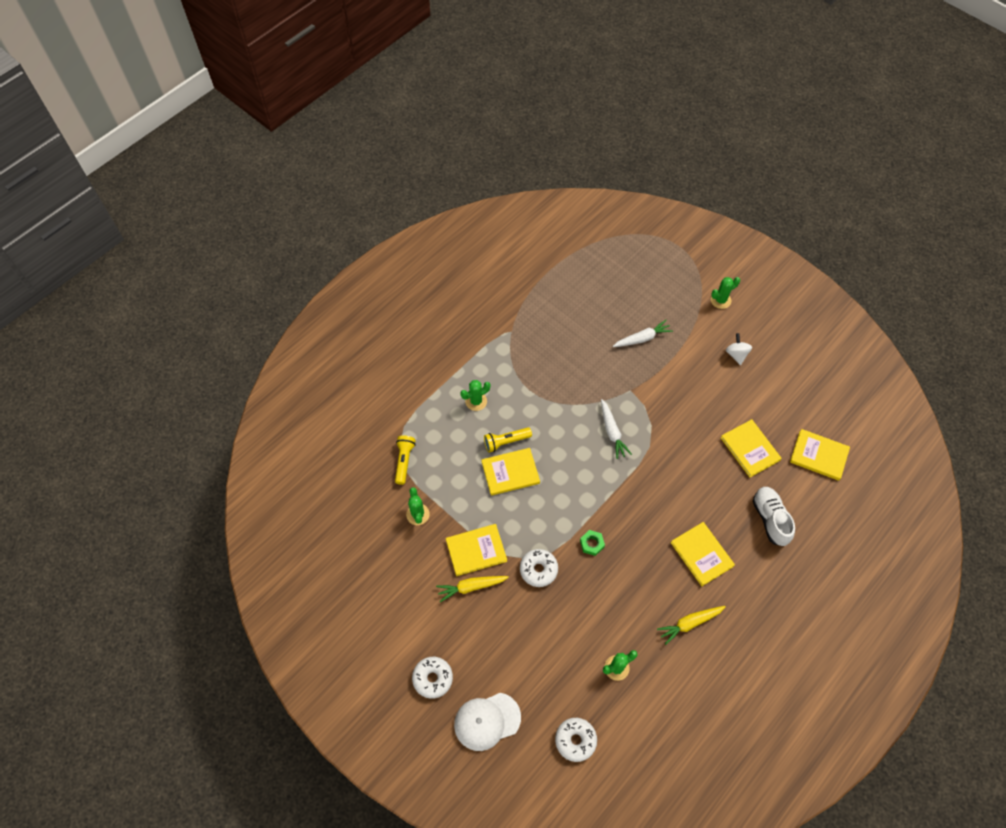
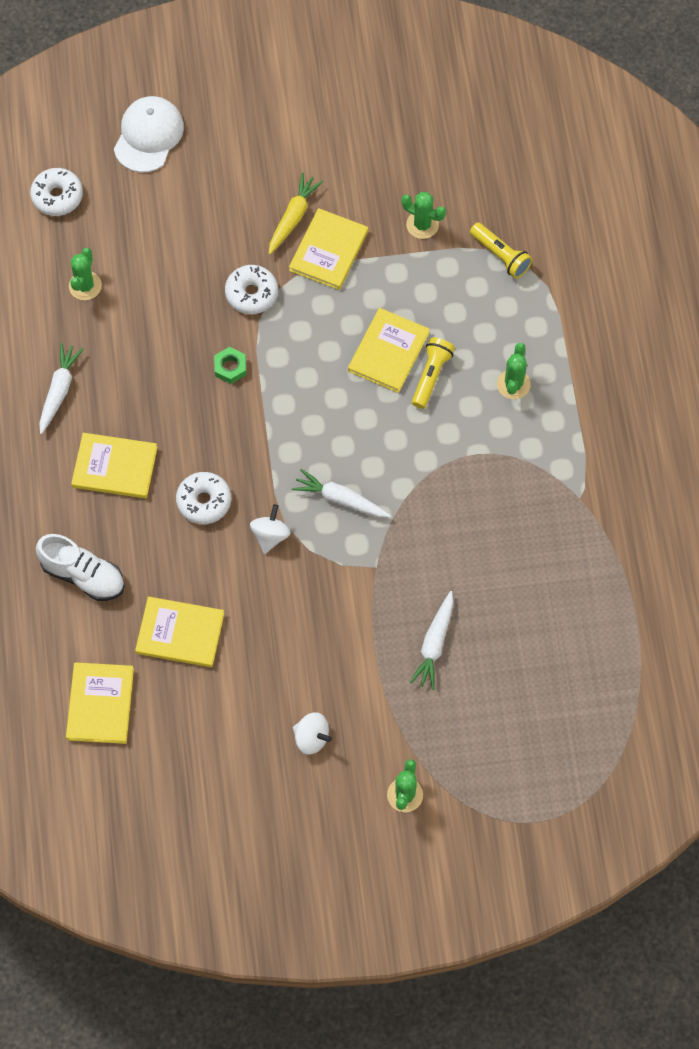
camera: 130 degrees right, 5 degrees up
white donut [412,657,453,699] -> white donut moved to [176,472,231,524]
yellow carrot [657,606,726,645] -> white carrot [39,343,84,434]
yellow book [790,429,850,481] -> yellow book turned 60 degrees counterclockwise [66,662,134,744]
none -> white spinning top [250,504,291,554]

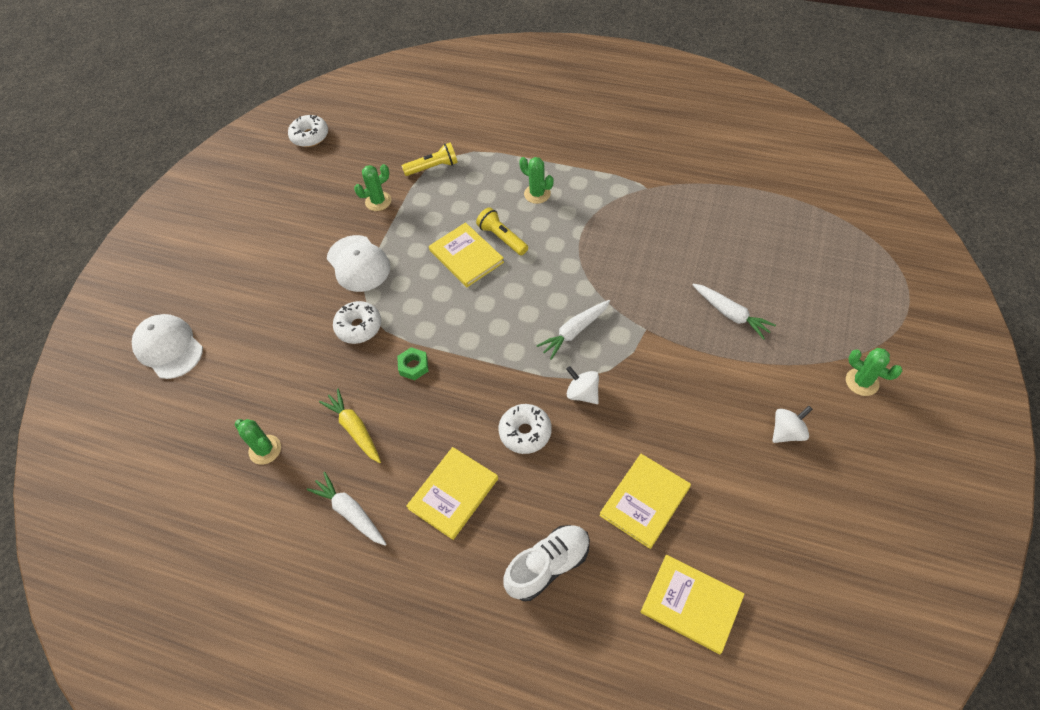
camera: 60 degrees left, 10 degrees down
white donut [30,168,83,216] -> white donut moved to [288,115,328,147]
yellow carrot [269,172,323,255] -> yellow carrot moved to [319,389,381,463]
yellow book [289,208,368,290] -> white cap [327,235,391,292]

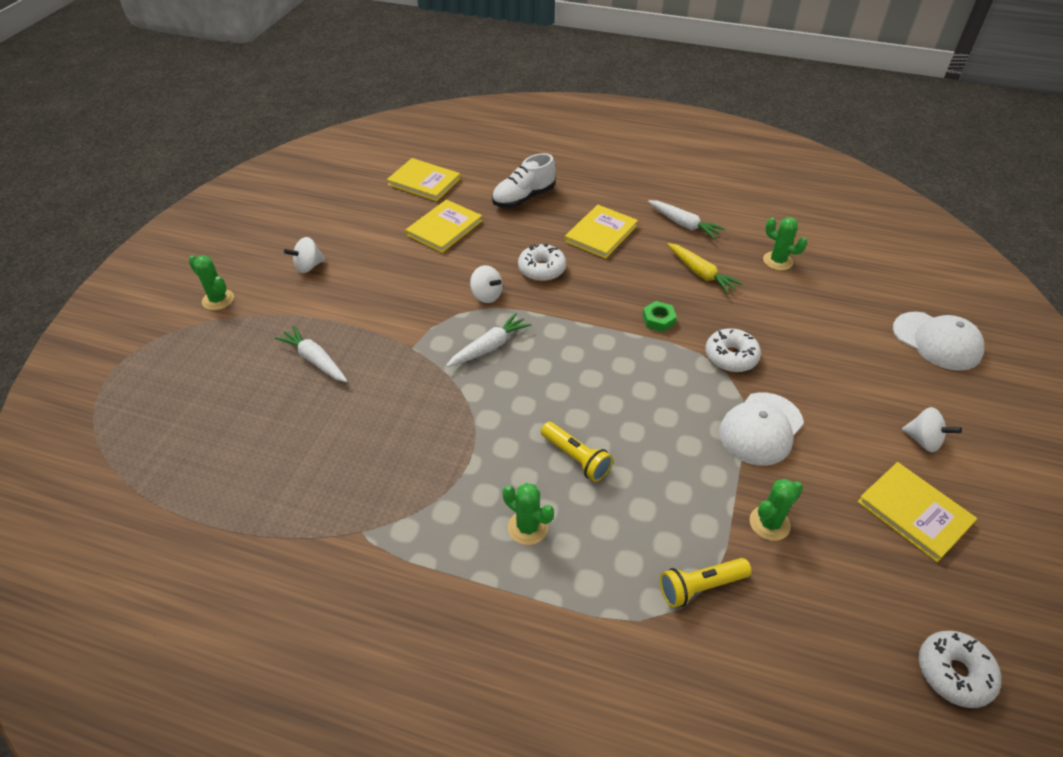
camera: 175 degrees right, 10 degrees down
white cap [327,235,391,292] -> white cap turned 105 degrees counterclockwise [719,392,804,466]
yellow book [429,222,504,287] -> yellow book moved to [858,462,977,562]
none -> white spinning top [902,407,962,452]

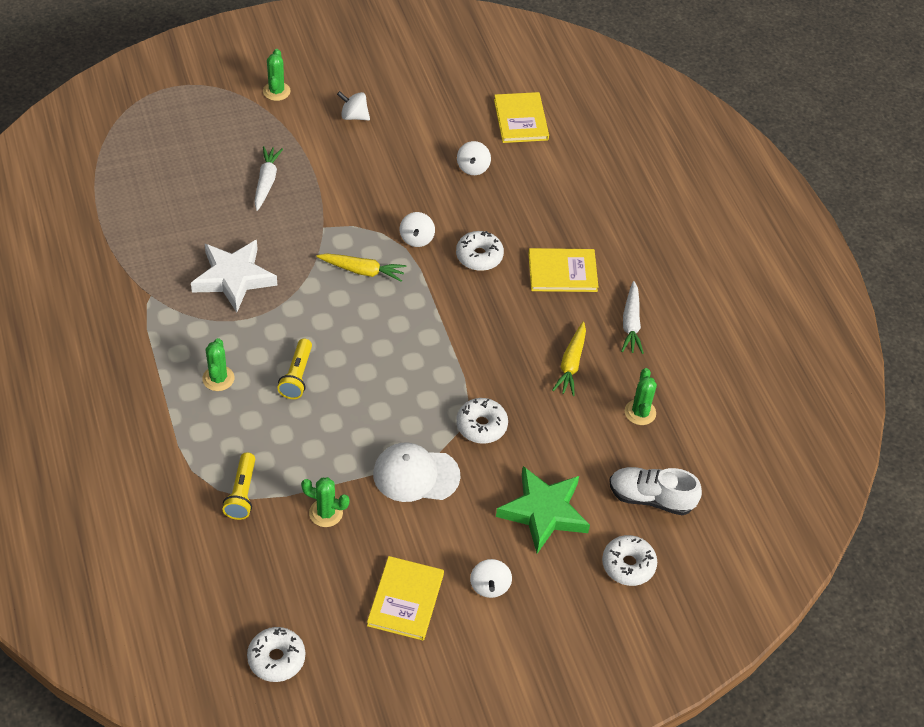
camera: 50 degrees right, 5 degrees up
yellow book [405,199,482,253] -> white spinning top [457,141,491,175]
white carrot [446,313,531,367] -> yellow carrot [316,253,406,282]
white shoe [492,153,556,208] -> white shoe moved to [609,467,702,515]
green nut [642,301,677,332] -> none
yellow flashlight [660,558,752,608] -> yellow flashlight turned 120 degrees counterclockwise [222,453,255,520]
white cap [893,312,984,371] -> white donut [602,535,657,586]
none -> white star [191,240,277,312]
none -> green star [496,466,590,553]

